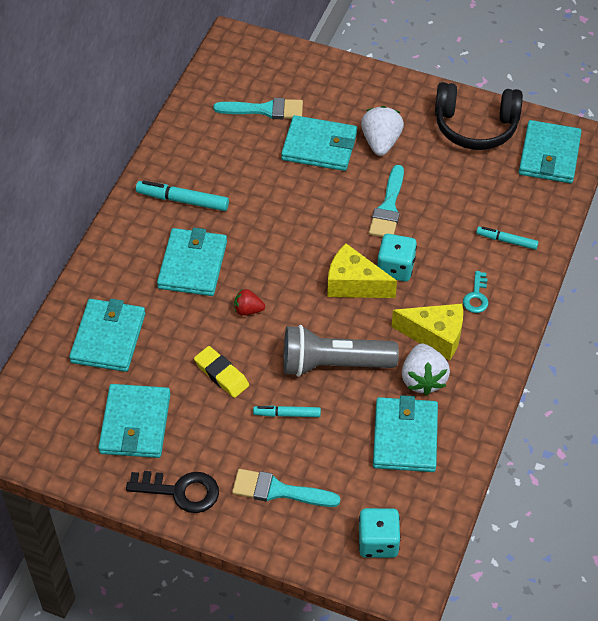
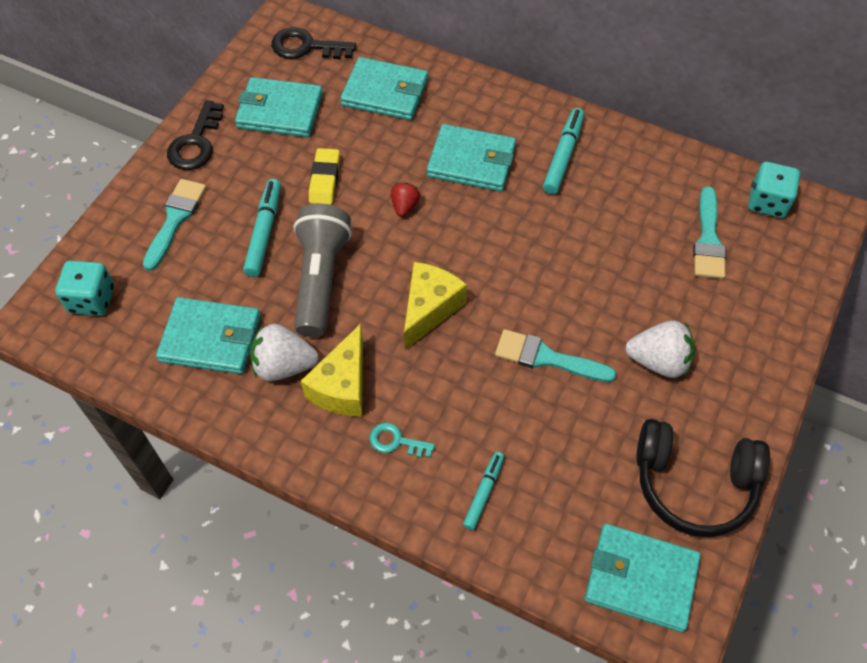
camera: 95 degrees right, 5 degrees up
yellow eraser [194,346,249,398] -> yellow eraser turned 45 degrees counterclockwise [309,148,340,205]
turquoise marker [253,405,321,417] -> turquoise marker [243,179,281,277], size x1.55
turquoise wallet [281,115,357,171] -> none
turquoise dice [377,234,417,282] -> turquoise dice moved to [748,162,800,218]
black headphones [435,82,523,150] -> black headphones turned 90 degrees counterclockwise [636,419,770,537]
none -> black key [272,27,356,59]

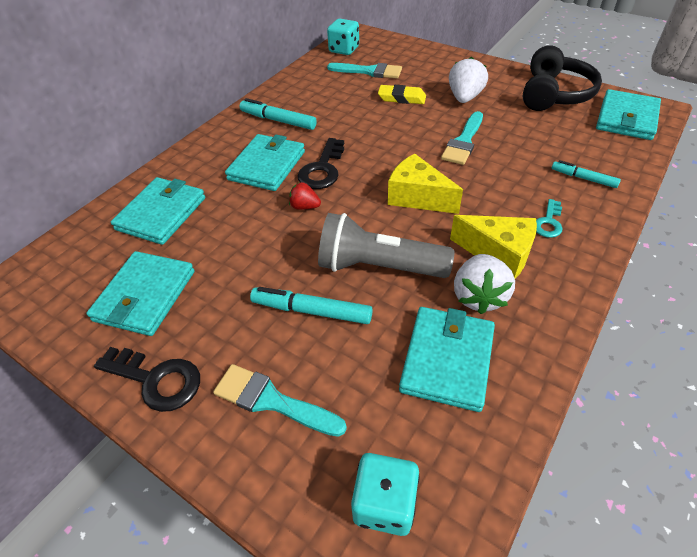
camera: 80 degrees left, 10 degrees down
black key [272,27,356,59] -> black key moved to [297,138,344,189]
yellow eraser [309,148,340,205] -> yellow eraser moved to [378,85,426,104]

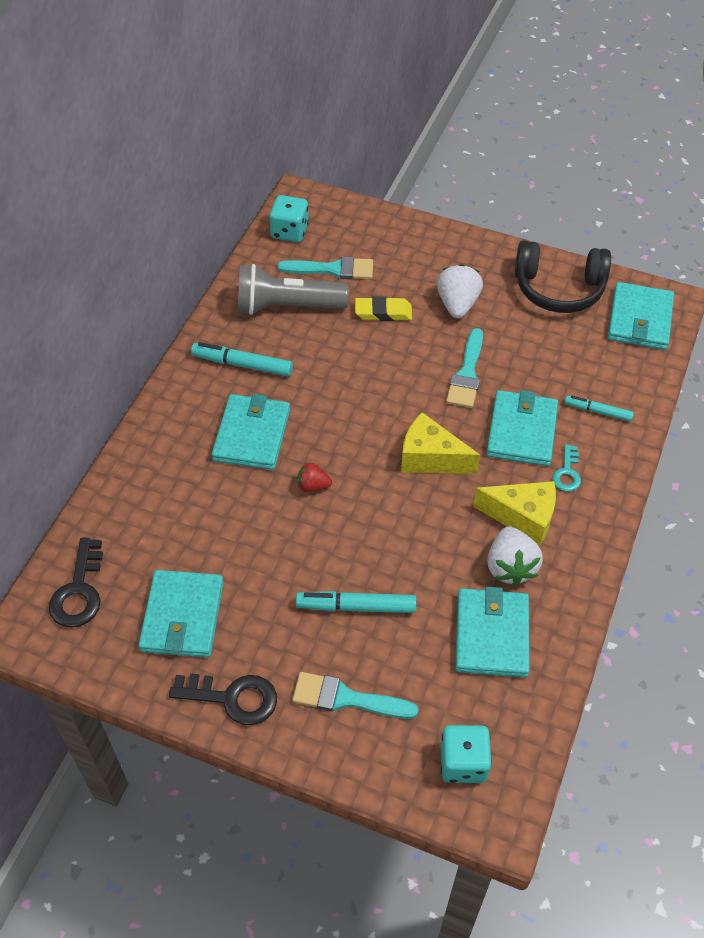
camera: 15 degrees left, 5 degrees up
turquoise wallet [111,177,205,245] -> turquoise wallet moved to [486,390,558,466]
black key [297,138,344,189] -> black key moved to [49,538,103,628]
grey flashlight [318,213,454,278] -> grey flashlight moved to [238,264,349,315]
black headphones [523,45,602,111] -> black headphones turned 90 degrees clockwise [515,240,611,313]

